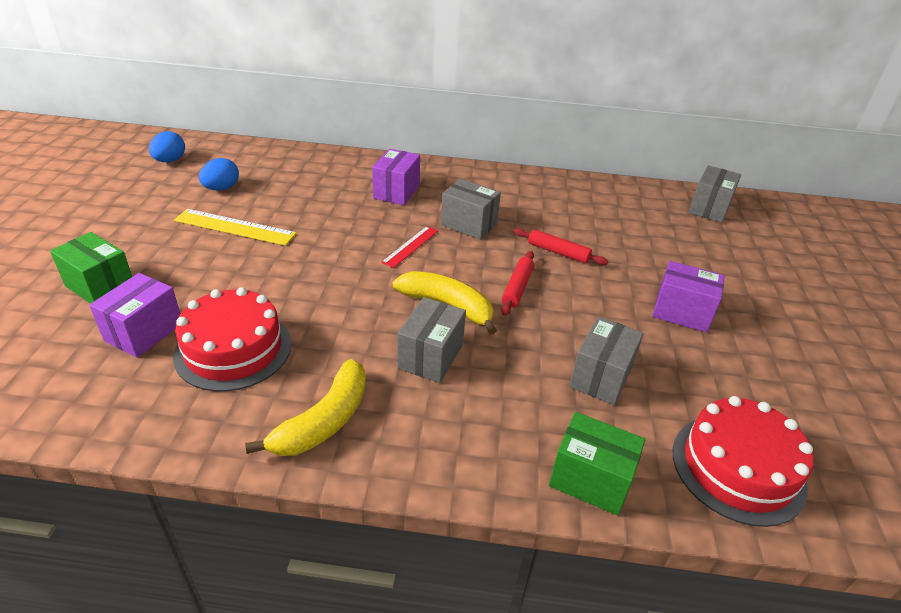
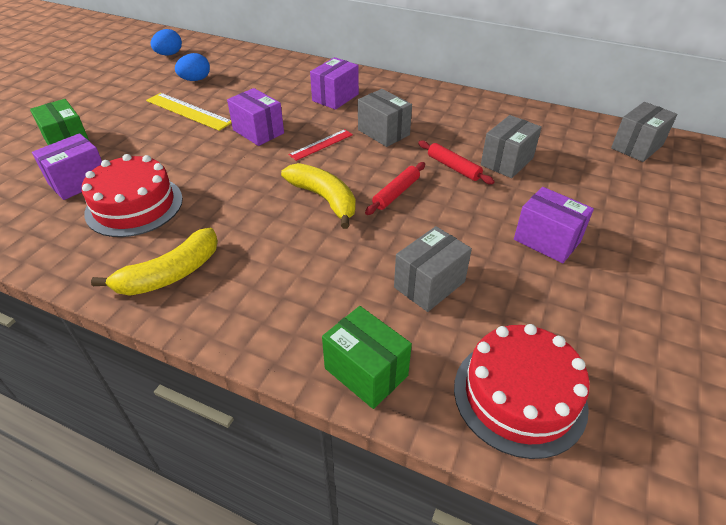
camera: 20 degrees right, 5 degrees up
grey box [398,297,466,383] -> grey box moved to [481,115,542,178]
none -> purple box [227,88,284,146]

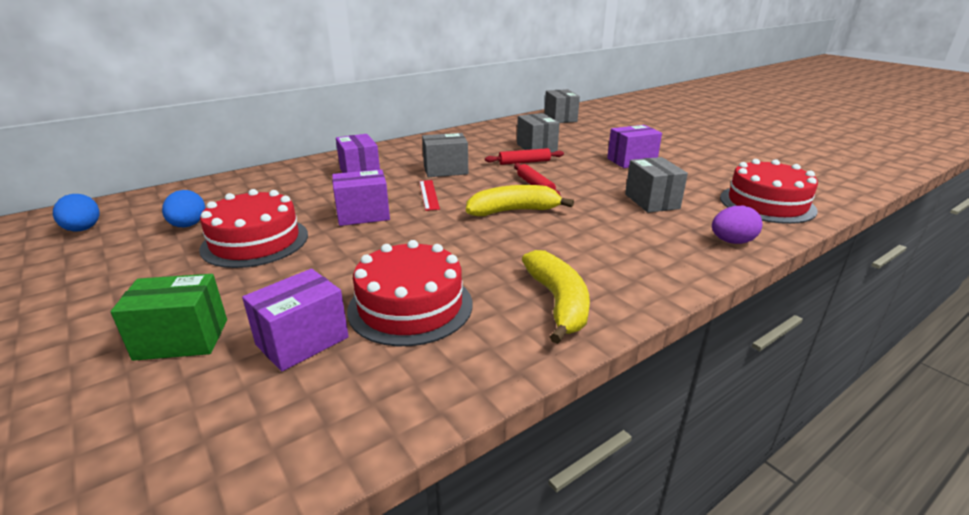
camera: 60 degrees left, 15 degrees down
purple box [32,133,102,200] -> purple box turned 60 degrees clockwise [242,269,349,371]
yellow ruler [146,93,232,131] -> red cake [199,189,308,268]
green box [322,306,412,409] -> purple egg [712,206,762,244]

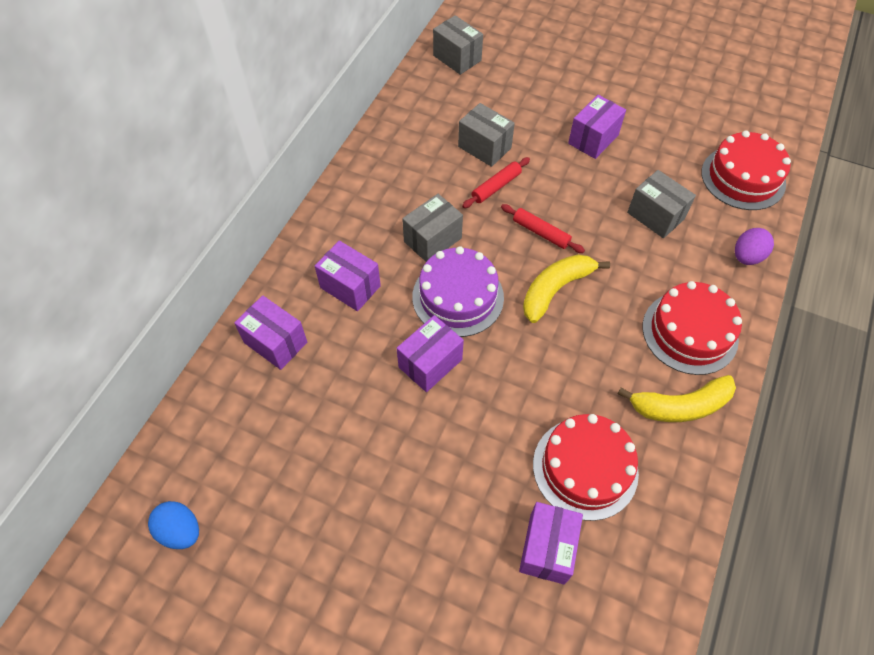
camera: 30 degrees left, 30 degrees up
green box [110,274,227,361] -> none
blue egg [162,190,205,227] -> none
red cake [199,189,308,268] -> red cake moved to [643,281,742,375]
red ruler [419,180,440,211] -> purple cake [412,246,504,337]
yellow banana [522,250,590,344] -> yellow banana turned 120 degrees clockwise [618,375,736,422]
none -> purple box [234,295,307,370]

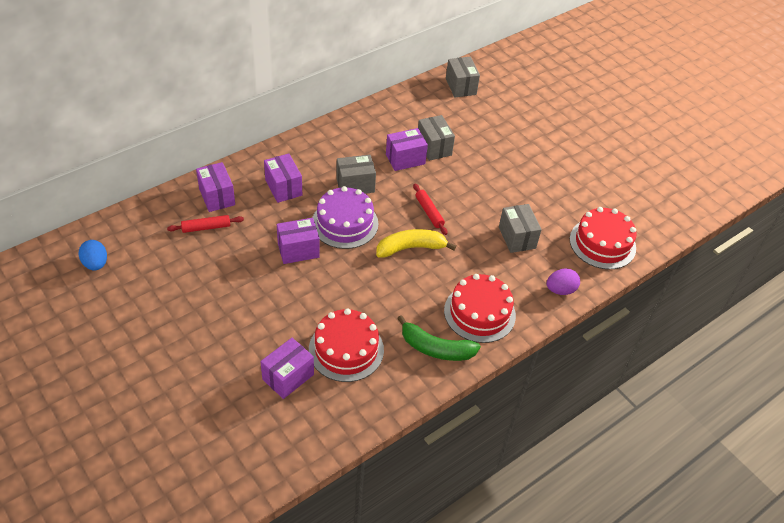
camera: 25 degrees right, 10 degrees down
red rolling pin [462,157,530,208] -> red rolling pin moved to [167,215,244,233]
purple box [568,95,626,159] -> purple box moved to [386,128,428,171]
yellow banana [618,375,736,422] -> green banana [397,315,481,361]

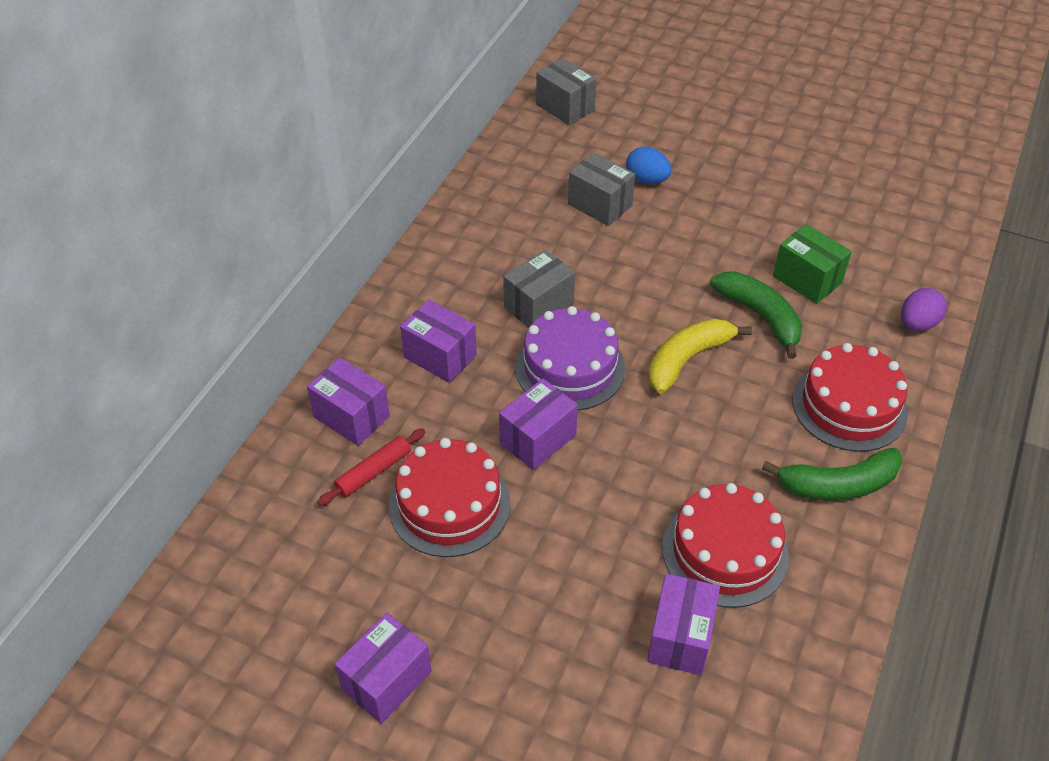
camera: 25 degrees left, 0 degrees up
blue egg [78,240,107,270] -> blue egg moved to [626,147,671,184]
purple box [386,128,428,171] -> purple box moved to [334,613,432,724]
red rolling pin [413,184,447,235] -> none
grey box [499,204,542,253] -> green box [773,224,852,304]
red cake [570,207,637,269] -> red cake moved to [389,438,510,557]
none -> green banana [710,272,802,359]

